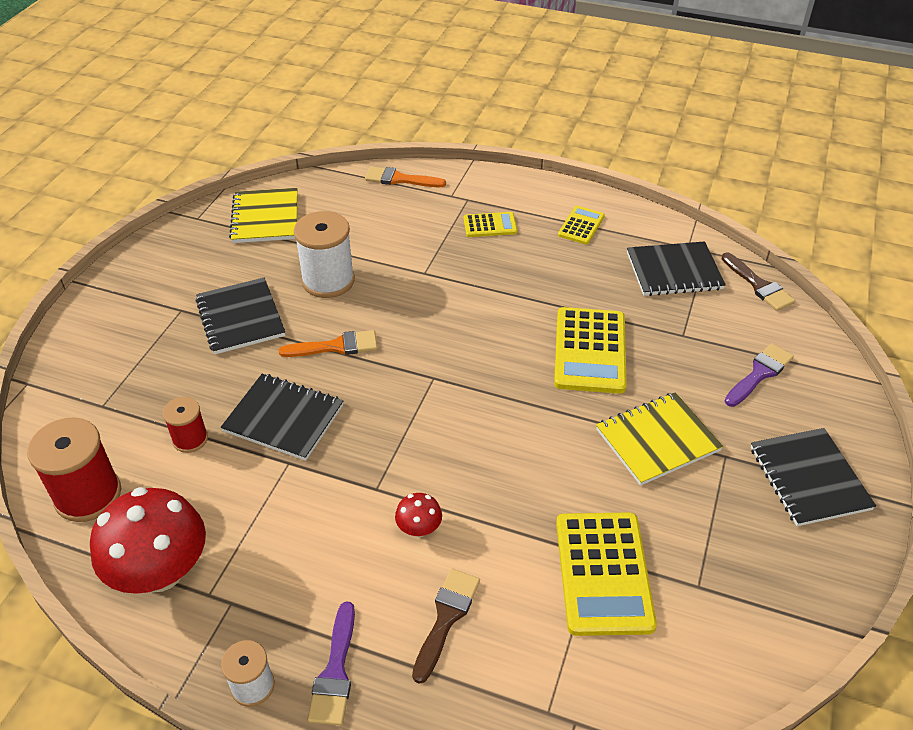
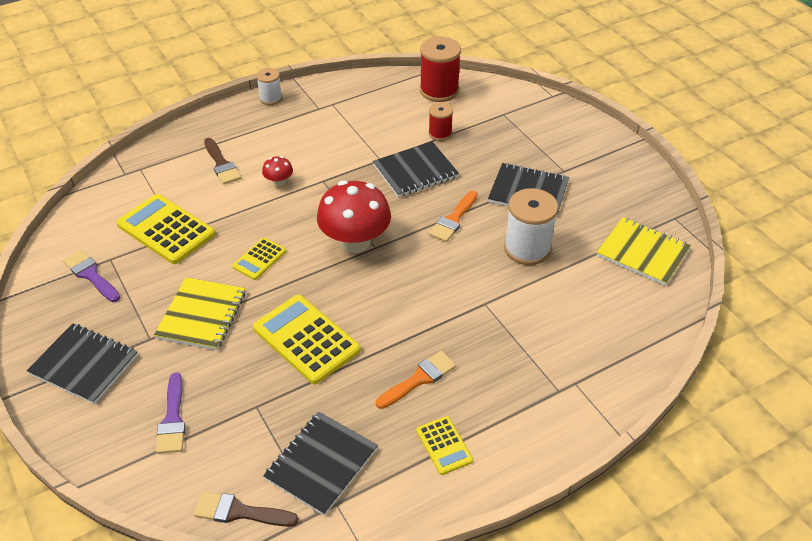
camera: 130 degrees right, 0 degrees up
red mushroom [90,487,206,594] -> red mushroom moved to [317,180,391,253]
purple brush [307,601,355,726] -> purple brush moved to [63,250,120,302]
orange brush [365,166,446,187] -> orange brush moved to [376,351,456,409]
yellow calculator [464,212,517,237] -> yellow calculator moved to [232,238,286,280]

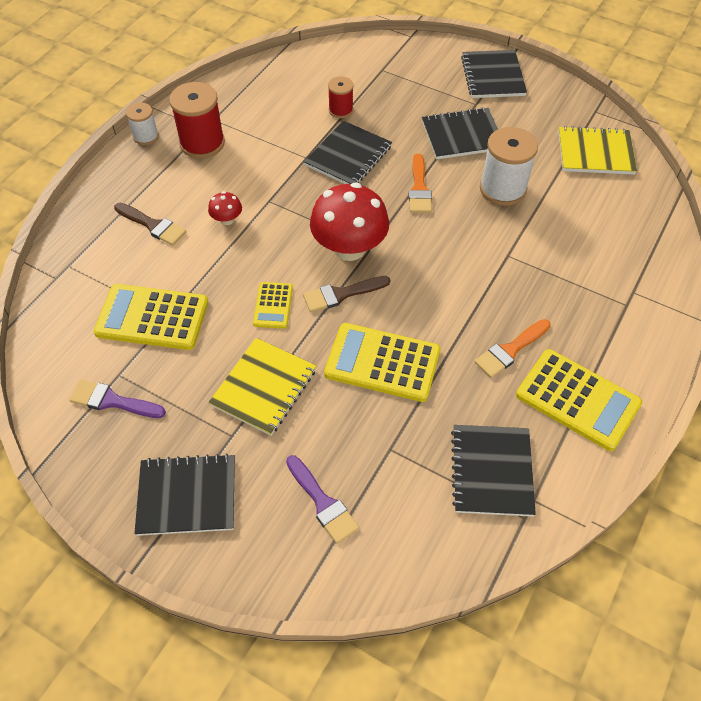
camera: 30 degrees left, 10 degrees up
yellow notebook [154,277,246,350] -> yellow notebook turned 45 degrees clockwise [208,338,316,436]
brown brush [194,491,299,527] -> brown brush moved to [303,276,390,312]
orange brush [376,351,456,409] -> orange brush turned 150 degrees counterclockwise [474,319,551,378]
yellow calculator [416,416,473,475] -> yellow calculator [516,349,642,451], size x1.86
red spool [420,37,461,102] -> red spool moved to [169,82,225,159]
none -> black notebook [461,50,527,98]

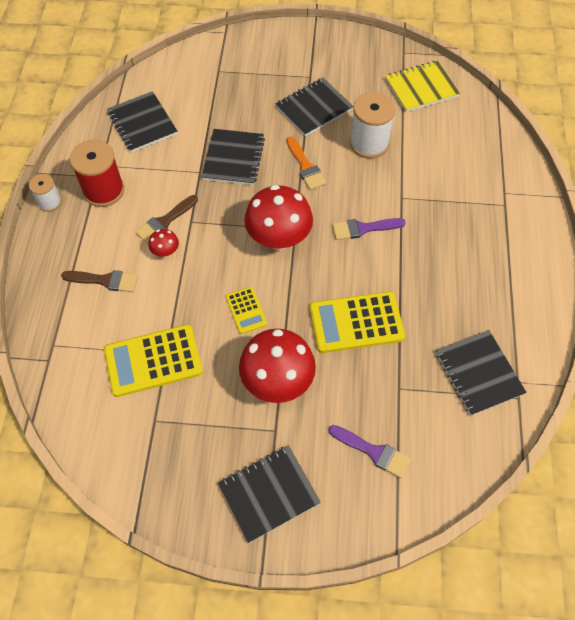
camera: 25 degrees left, 5 degrees up
purple brush [69,380,166,418] -> purple brush moved to [332,218,406,240]
yellow notebook [208,338,316,436] -> red mushroom [239,329,316,403]
brown brush [303,276,390,312] -> brown brush moved to [136,195,198,244]
red spool [328,76,354,118] -> none
black notebook [461,50,527,98] -> black notebook moved to [107,91,178,152]
orange brush [474,319,551,378] -> none
yellow calculator [516,349,642,451] -> none

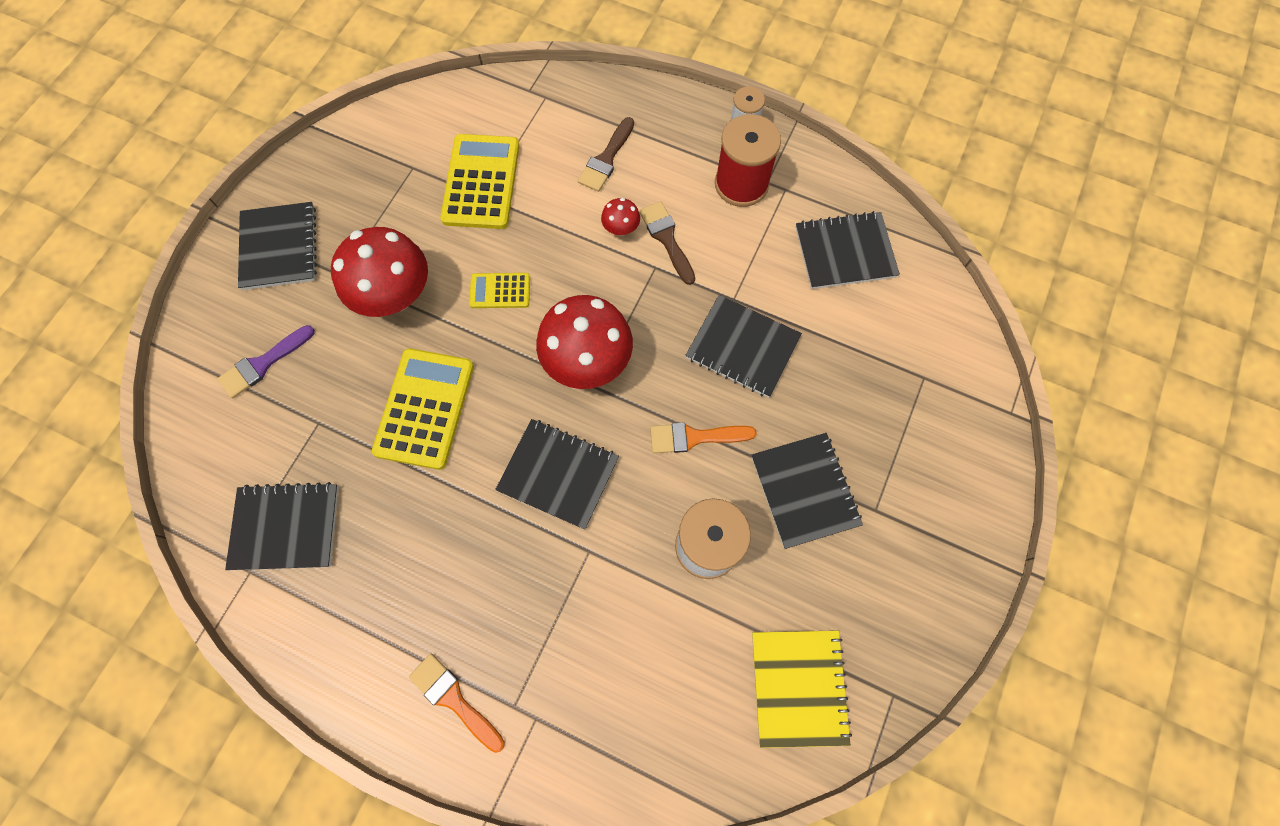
camera: 110 degrees right, 10 degrees up
purple brush [332,218,406,240] -> black notebook [495,419,619,530]
none -> orange brush [409,654,505,753]

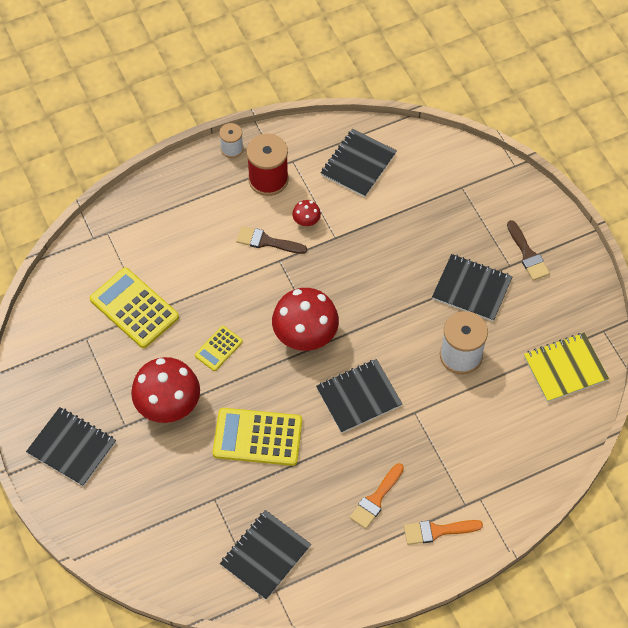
camera: 50 degrees left, 10 degrees down
purple brush [217,325,315,398] -> none
yellow calculator [372,348,474,470] -> yellow calculator turned 45 degrees counterclockwise [213,408,302,466]
brown brush [578,117,634,192] -> brown brush moved to [507,220,550,281]
red mushroom [601,198,640,236] -> red mushroom moved to [292,200,321,227]
orange brush [650,423,757,453] -> orange brush moved to [350,463,404,529]
black notebook [685,295,802,398] -> none
yellow notebook [752,630,852,748] -> yellow notebook turned 60 degrees counterclockwise [524,333,609,402]

